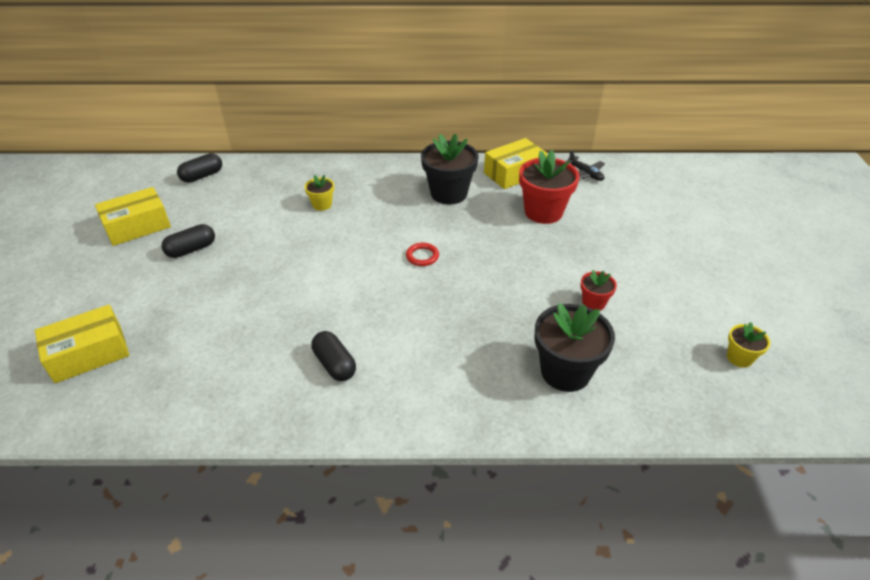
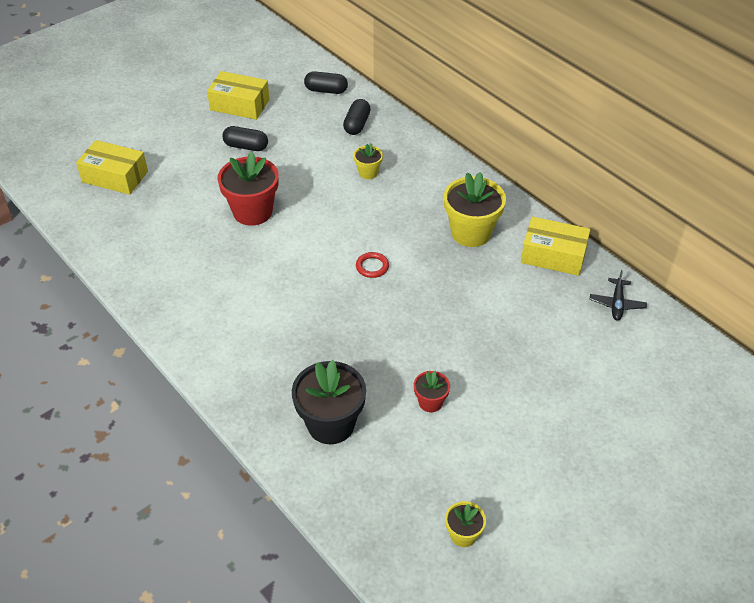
camera: 50 degrees right, 5 degrees up
black capsule [311,331,356,381] -> black capsule moved to [343,99,371,135]
black flower pot [421,134,478,205] -> yellow flower pot [444,172,506,247]
red flower pot [519,150,580,224] -> red flower pot moved to [217,152,279,226]

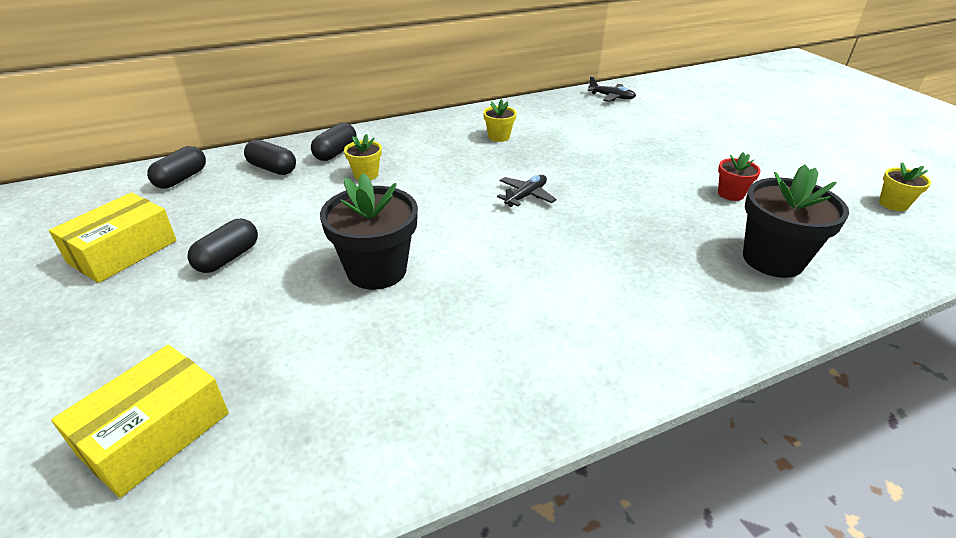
camera: 75 degrees left, 10 degrees down
red flower pot [217,152,279,226] -> black flower pot [320,173,418,290]
red ring [356,252,389,278] -> black plane [497,175,557,207]
yellow flower pot [444,172,506,247] -> yellow flower pot [483,99,516,142], size x0.51
yellow box [521,217,590,276] -> none
none -> black capsule [311,123,357,161]

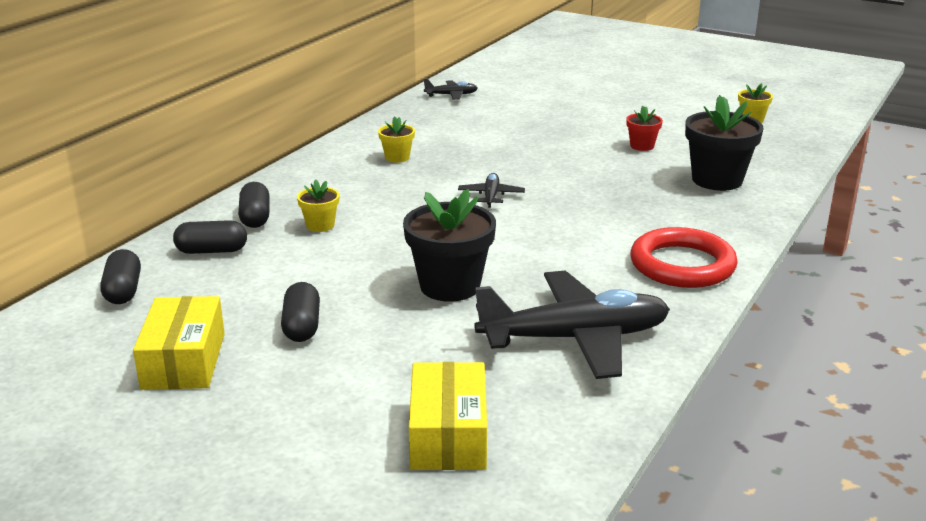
camera: 35 degrees left, 10 degrees down
none -> black plane [474,270,670,379]
none -> red ring [630,227,738,288]

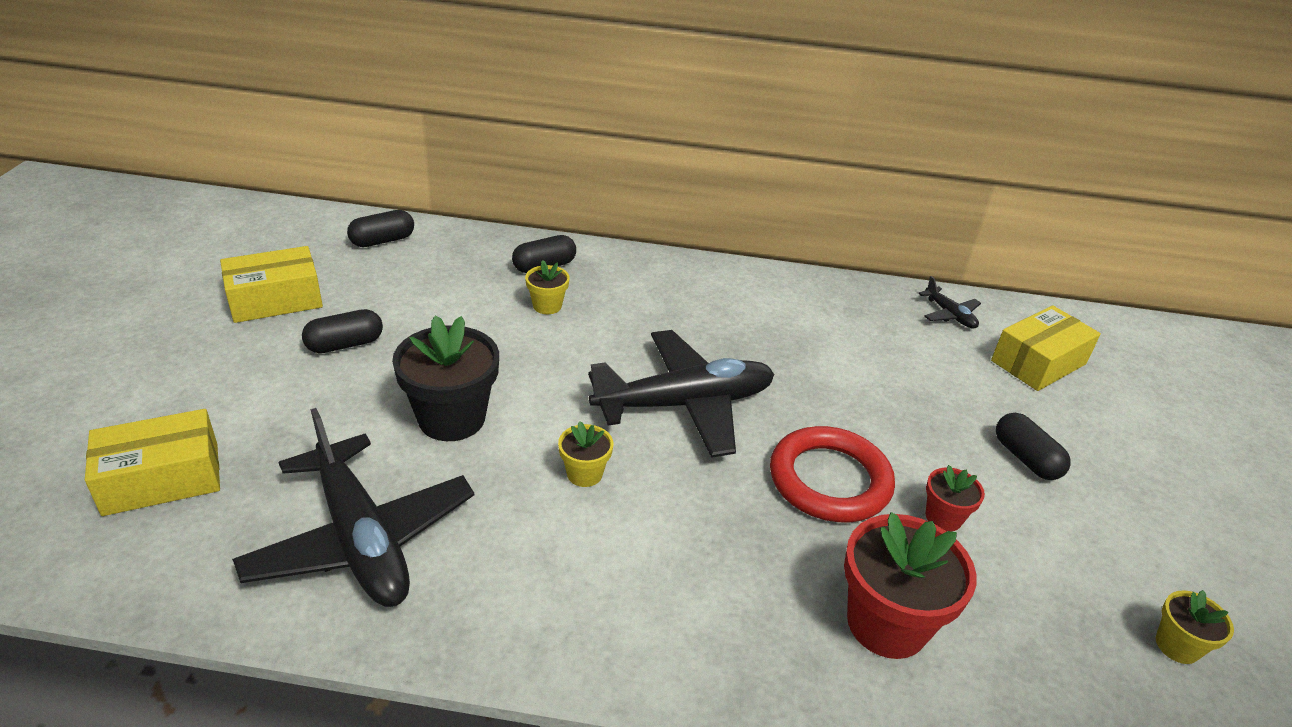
camera: 65 degrees right, 10 degrees up
black capsule [173,220,247,254] -> black capsule moved to [996,413,1070,480]
yellow flower pot [378,116,415,163] -> yellow flower pot moved to [558,421,613,487]
black plane [458,173,525,208] -> black plane [588,330,774,458], size x2.30
red ring [630,227,738,288] -> red ring moved to [770,426,895,522]
black flower pot [685,95,763,191] -> red flower pot [844,512,977,659]
none -> yellow box [991,305,1101,391]

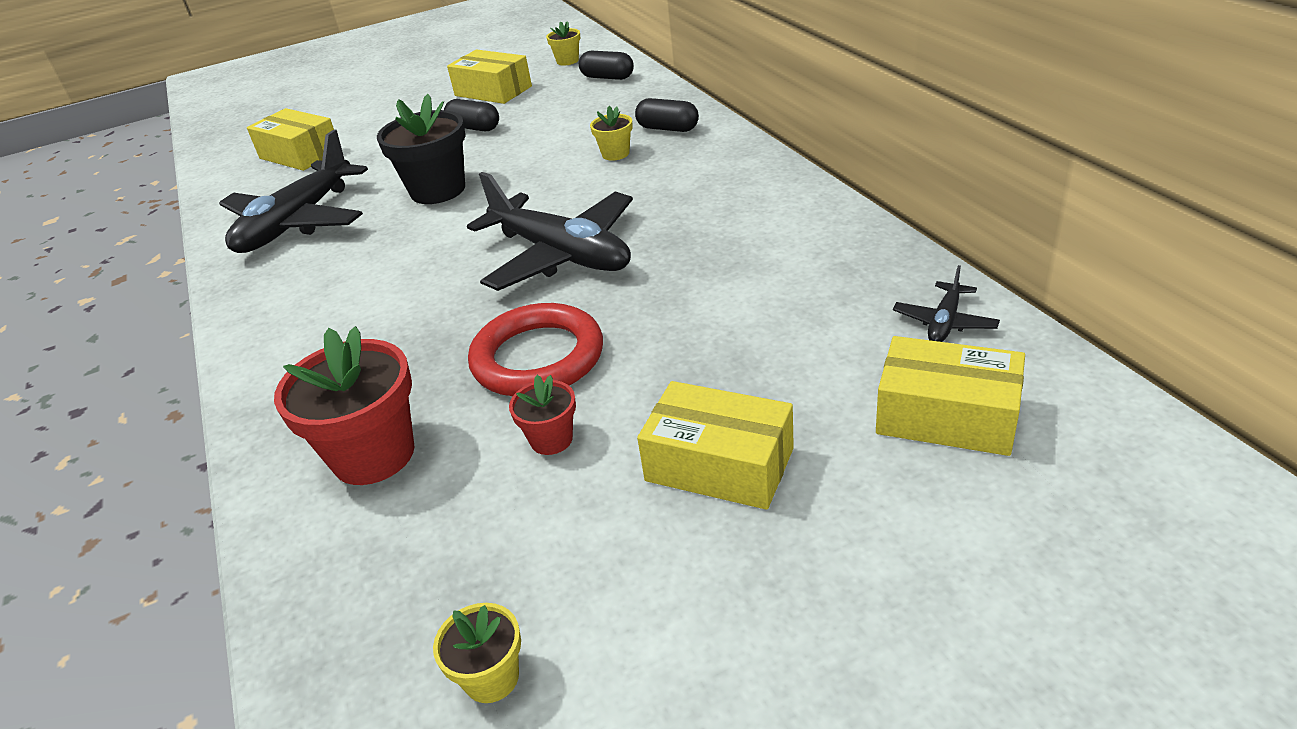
camera: 65 degrees right, 0 degrees up
yellow flower pot [558,421,613,487] -> yellow flower pot moved to [546,21,580,66]
black capsule [996,413,1070,480] -> yellow box [637,381,794,510]

